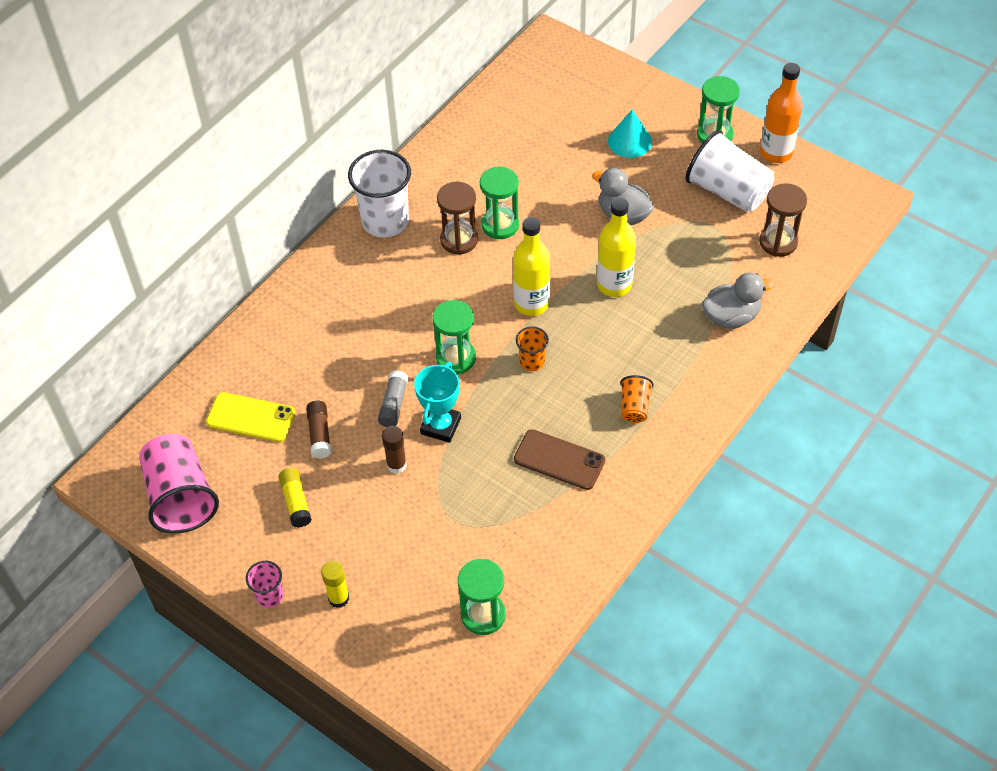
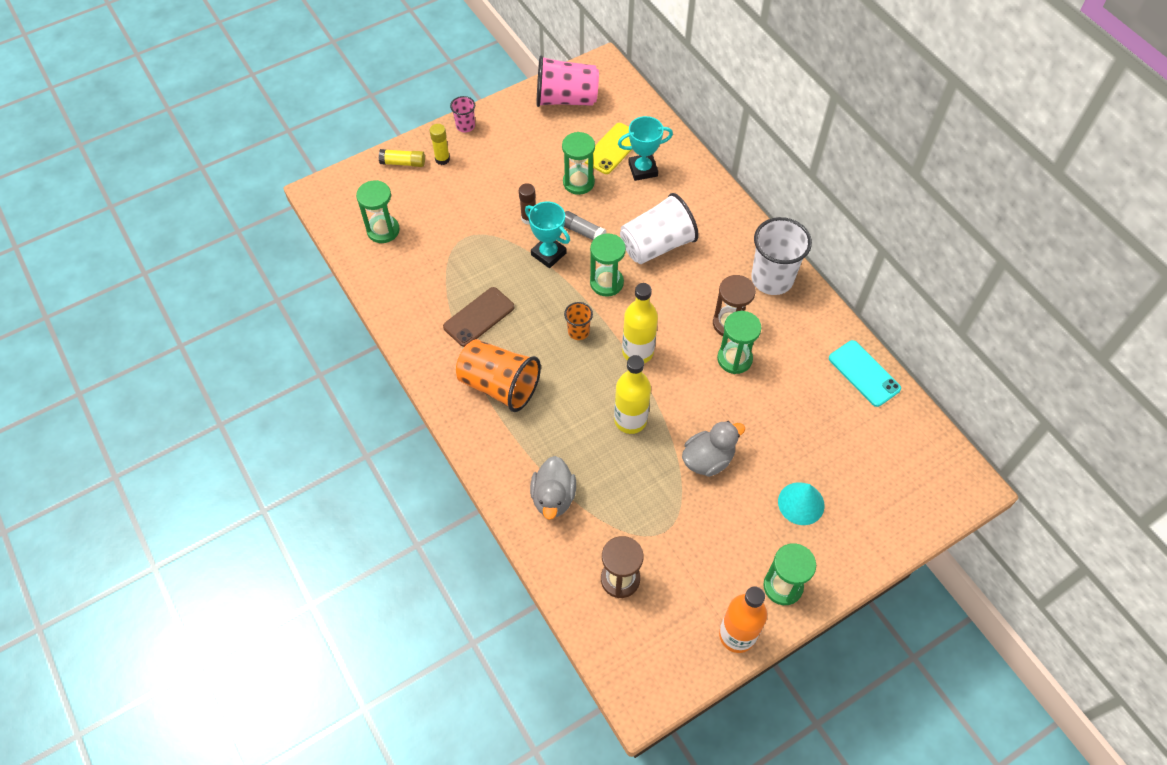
camera: 110 degrees right, 5 degrees up
yellow glue stick [279,468,312,528] -> yellow glue stick moved to [379,149,425,167]
brown glue stick [306,401,331,459] -> green hourglass [562,132,595,195]
orange cup [620,375,654,423] -> orange cup [456,339,541,412], size x2.02
white cup [685,130,774,212] -> white cup moved to [620,193,699,264]
none -> turquoise trophy [618,116,673,181]
none -> turquoise phone [829,340,901,407]

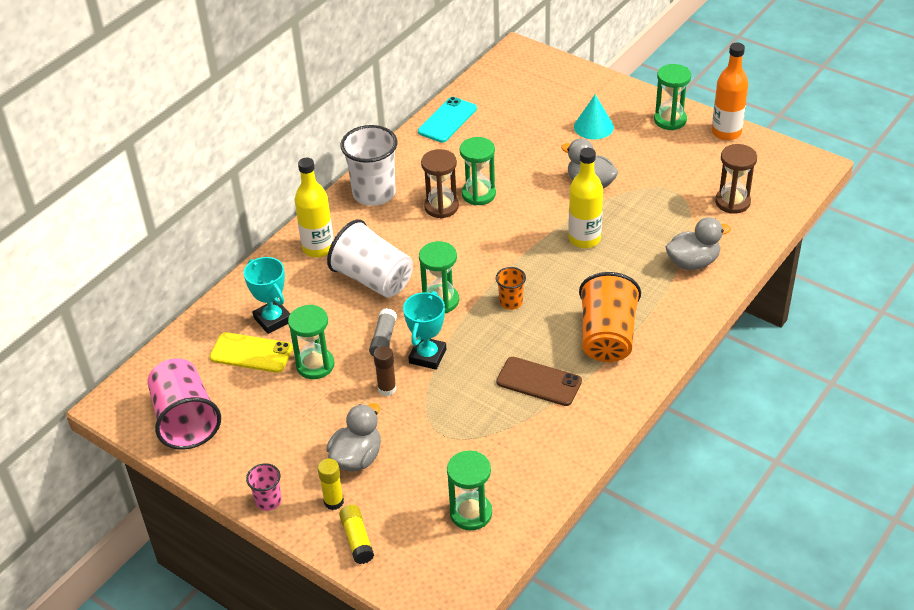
camera: 110 degrees left, 15 degrees down
yellow bottle [622,283,658,363] -> yellow bottle moved to [295,158,334,257]
none -> grey duck [326,403,381,472]

